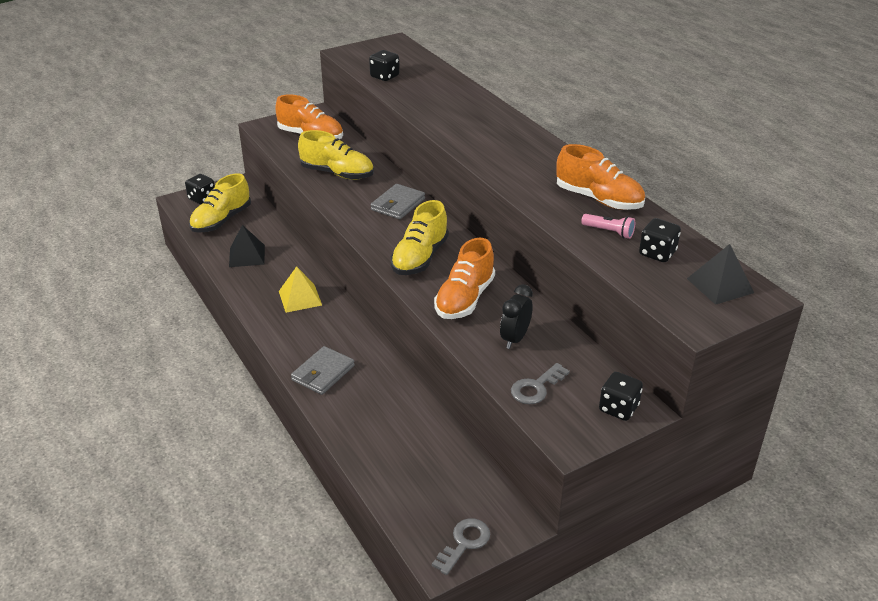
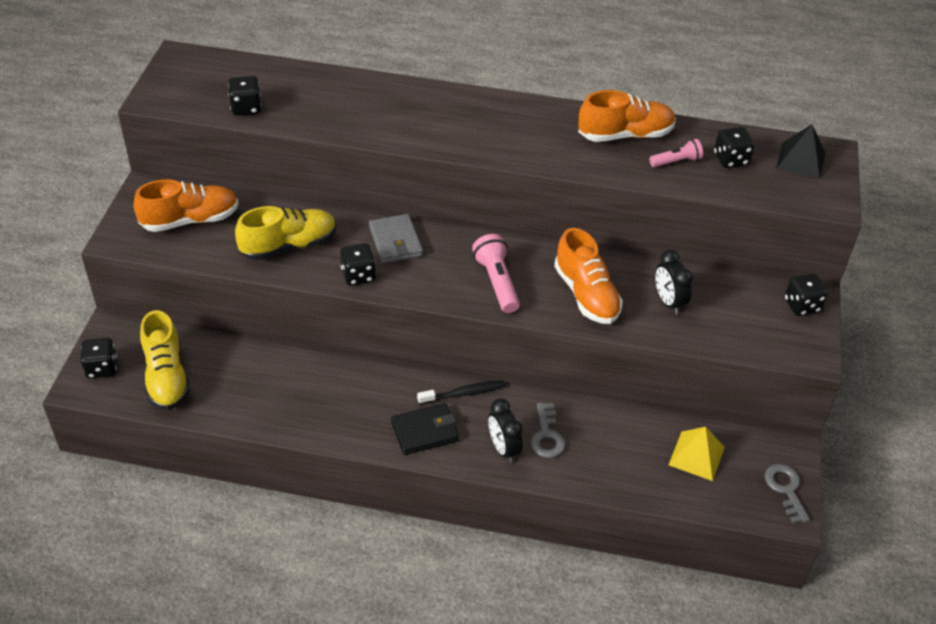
camera: 50 degrees left, 10 degrees up
black pyramid [229,225,265,267] -> none
yellow pyramid [279,266,322,313] -> yellow pyramid moved to [669,427,725,481]
grey wallet [291,346,355,395] -> black clock [488,398,523,463]
yellow shoe [391,200,449,275] -> pink flashlight [472,234,520,313]
grey key [511,363,570,404] -> grey key moved to [531,403,565,458]
none -> black dice [340,243,376,285]
none -> black wallet [391,403,459,455]
none -> black toothbrush [417,380,505,405]

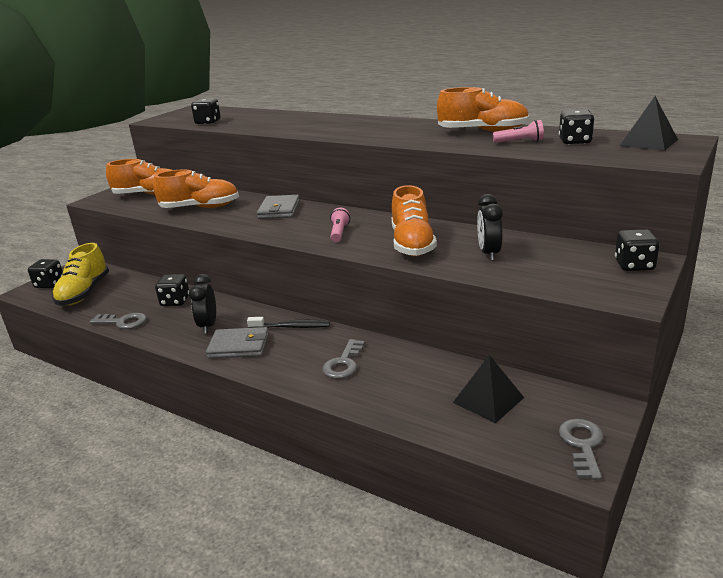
camera: 25 degrees right, 20 degrees down
yellow shoe [235,206,336,260] -> orange shoe [153,170,239,208]
black dice [340,243,376,285] -> black dice moved to [155,274,189,306]
black wallet [391,403,459,455] -> grey wallet [206,327,269,359]
pink flashlight [472,234,520,313] -> pink flashlight [330,208,350,242], size x0.63
black clock [488,398,523,463] -> black clock moved to [189,274,216,334]
yellow pyramid [669,427,725,481] -> black pyramid [453,355,524,423]
none -> grey key [90,313,147,329]

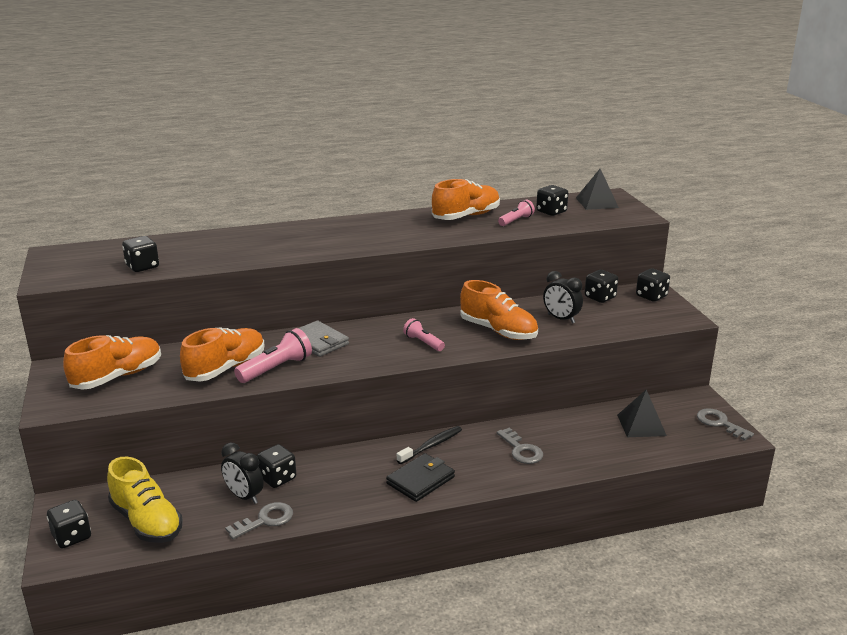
camera: 50 degrees left, 0 degrees up
black clock [189,274,216,334] -> black clock moved to [221,443,264,504]
grey wallet [206,327,269,359] -> black wallet [386,453,455,502]
none -> pink flashlight [234,328,312,383]
none -> black dice [585,270,618,303]

